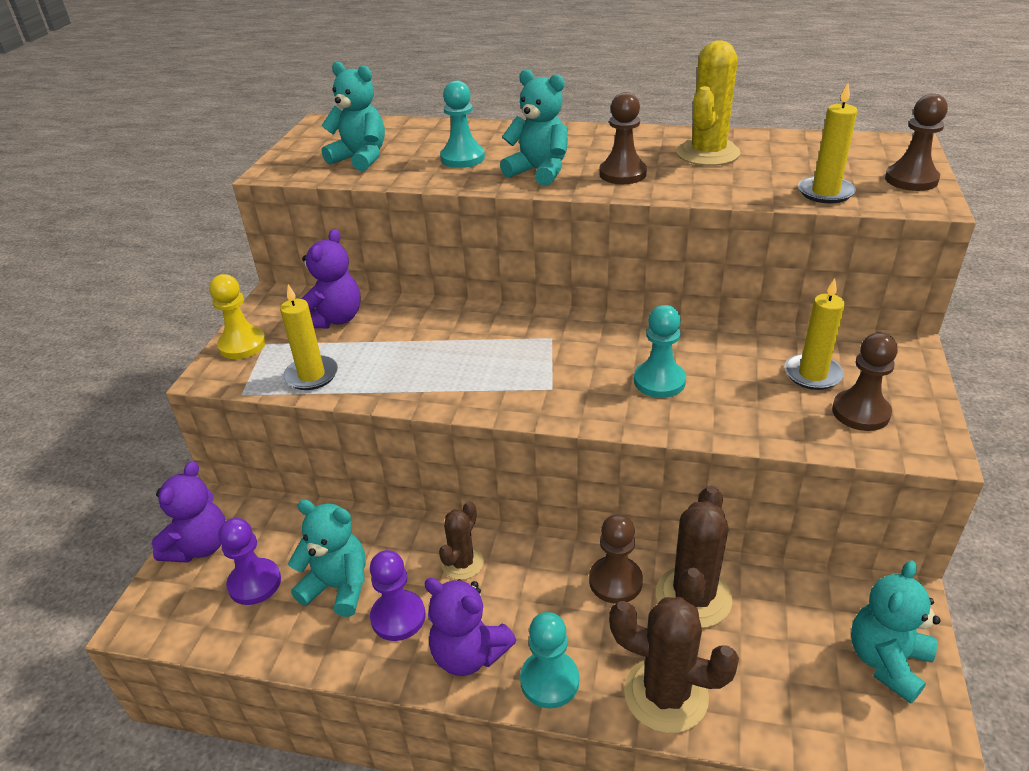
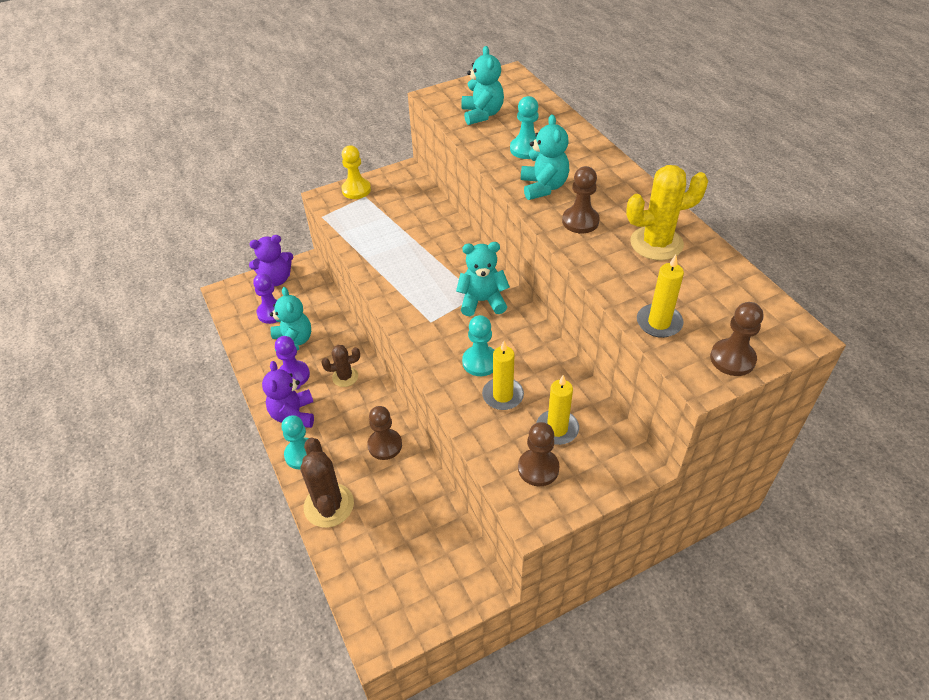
camera: 50 degrees right, 10 degrees up
yellow candle [280,284,338,390] -> yellow candle moved to [482,341,524,410]
purple teddy bear [302,229,361,329] -> none
brown cactus [656,486,732,628] -> none
turquoise teddy bear [851,560,941,704] -> turquoise teddy bear moved to [456,242,510,316]

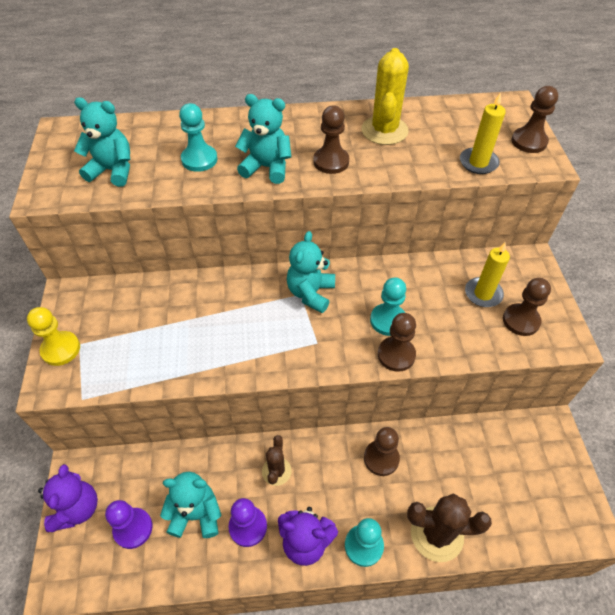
camera: 70 degrees left, 5 degrees up
yellow candle [482,341,524,410] -> none
none -> brown pawn [378,313,416,372]

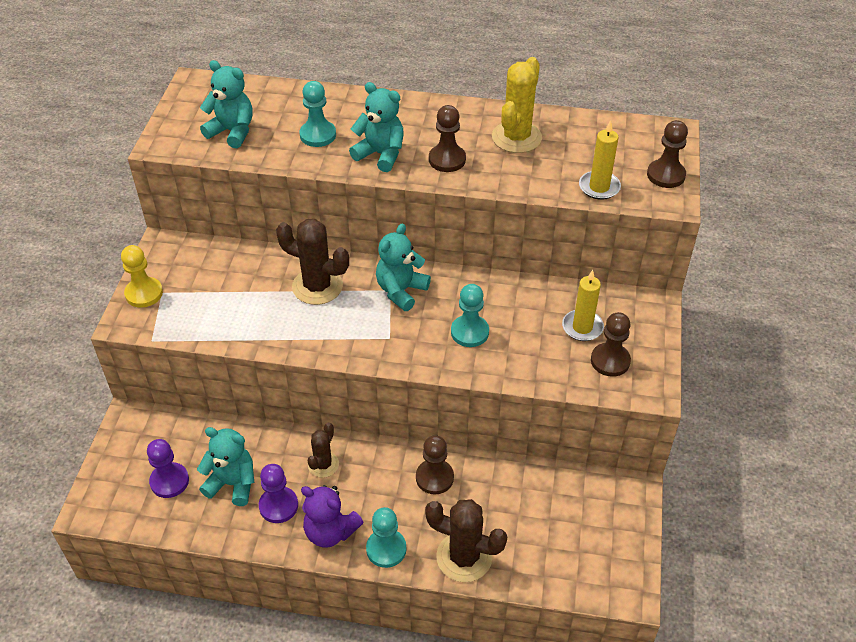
camera: 15 degrees right, 5 degrees down
purple teddy bear [38,464,98,532] -> none
brown pawn [378,313,416,372] -> none
none -> brown cactus [276,219,349,305]

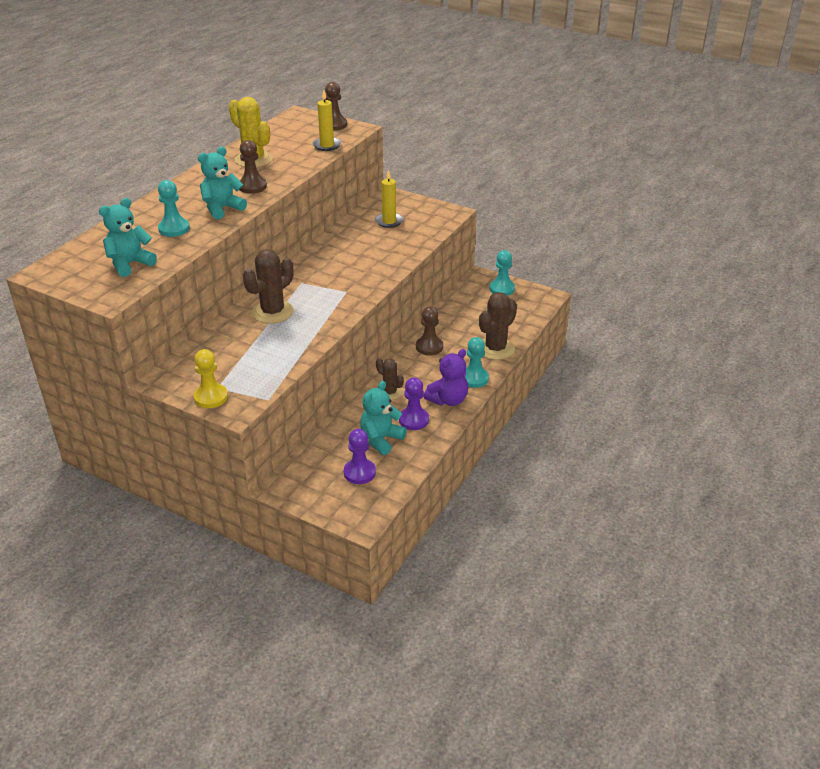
camera: 70 degrees left, 10 degrees down
turquoise teddy bear [376,223,431,311] -> none
turquoise pawn [451,284,489,347] -> turquoise pawn moved to [489,250,515,296]
brown pawn [591,312,631,377] -> none

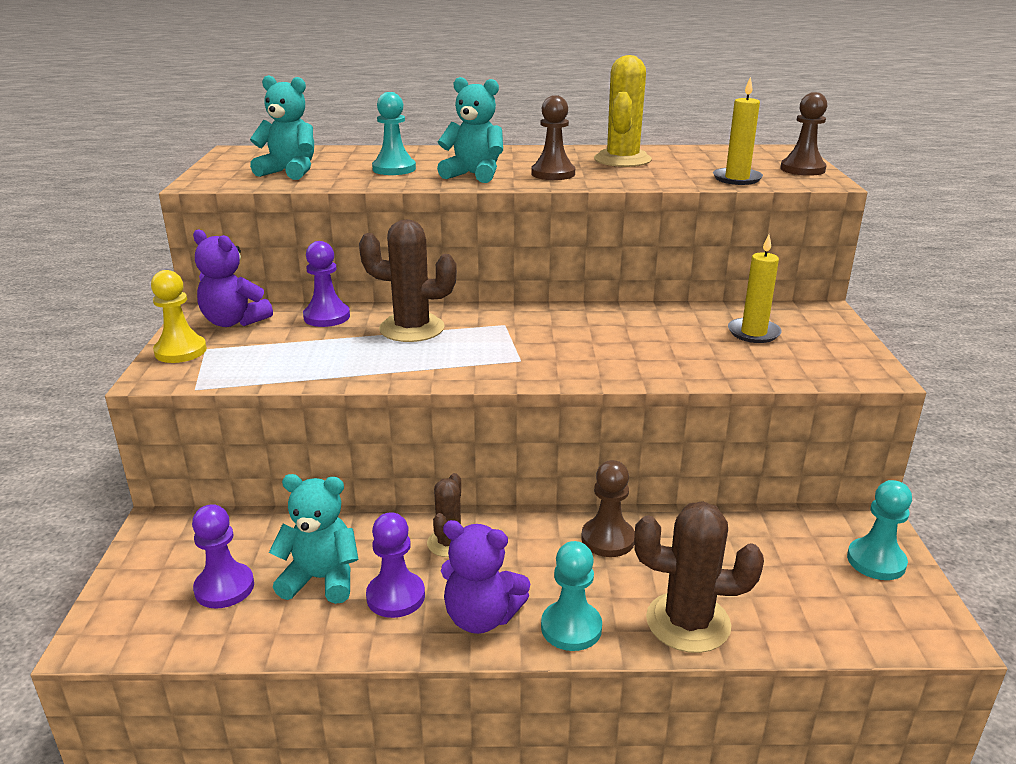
camera: 60 degrees right, 10 degrees down
none -> purple teddy bear [193,229,273,327]
none -> purple pawn [303,241,350,327]

